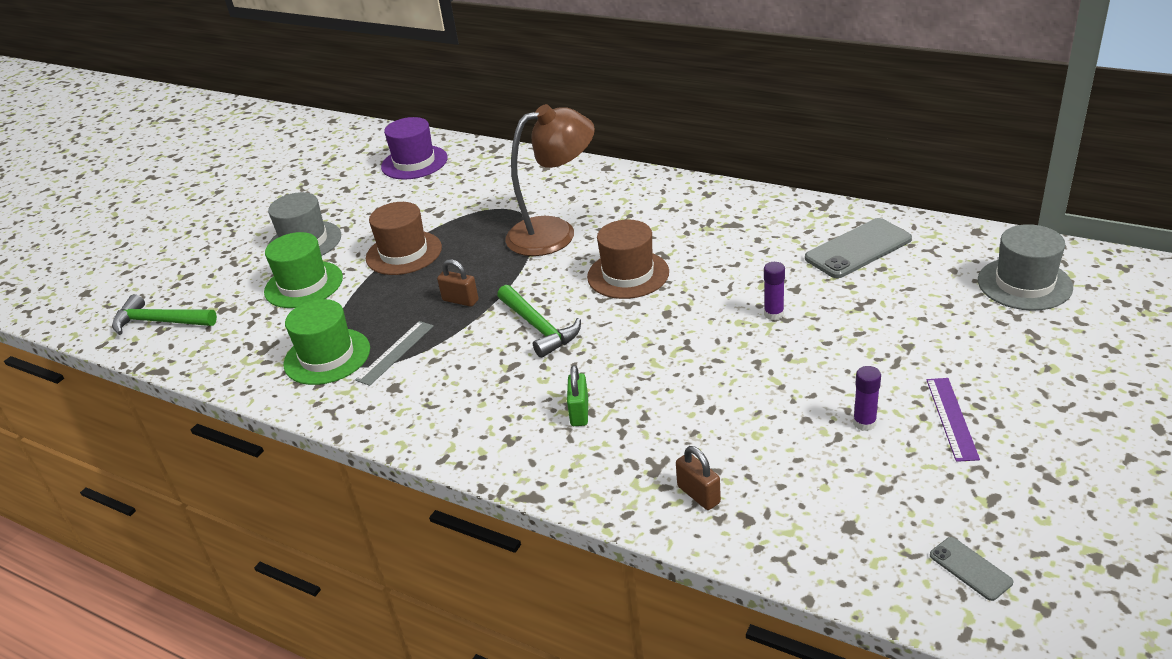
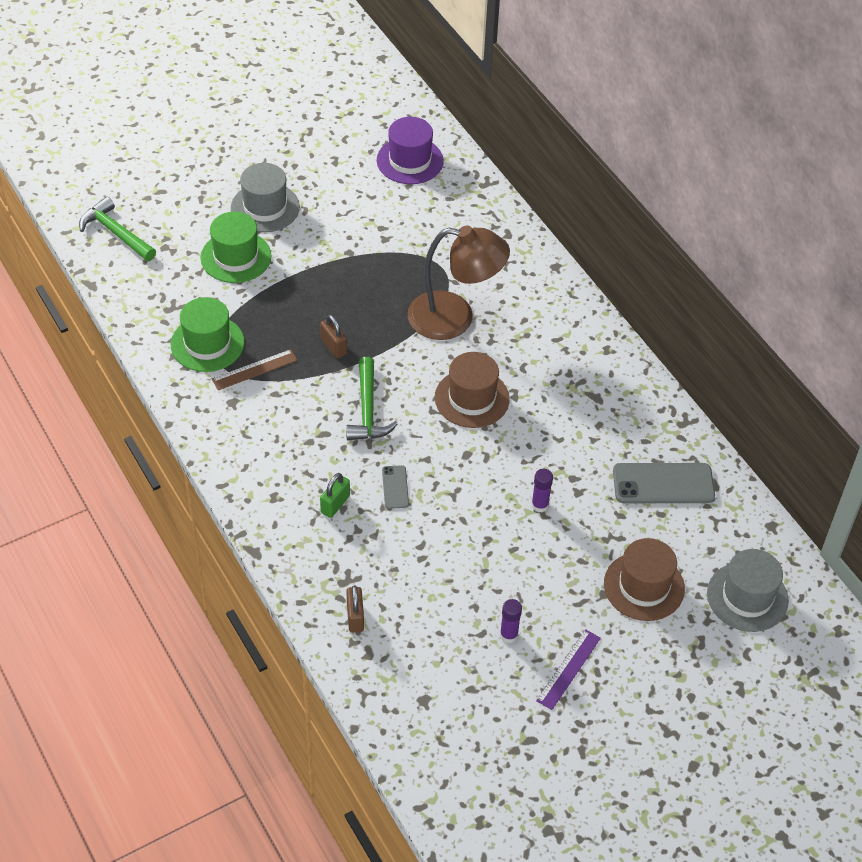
camera: 25 degrees right, 15 degrees up
grey ruler [355,321,434,386] -> brown ruler [212,349,298,390]
brown hat [366,202,442,275] -> brown hat moved to [604,538,685,621]
grey phone [930,537,1013,601] -> grey phone moved to [382,465,409,509]

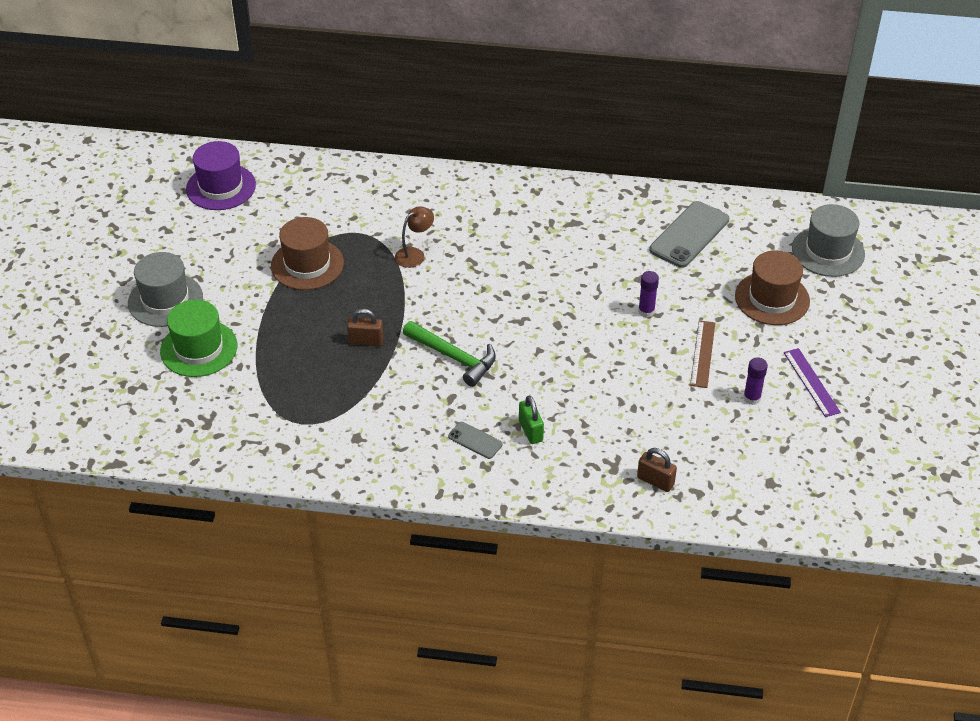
camera: 50 degrees left, 5 degrees down
green hammer [79,197,156,261] -> none
green hat [171,297,244,372] -> none
brown ruler [212,349,298,390] -> brown ruler moved to [690,320,715,388]
grey phone [382,465,409,509] -> grey phone moved to [448,422,503,459]
brown lamp [408,225,510,340] -> brown lamp [395,206,434,268], size x0.45
brown hat [435,352,510,428] -> brown hat moved to [271,217,344,290]

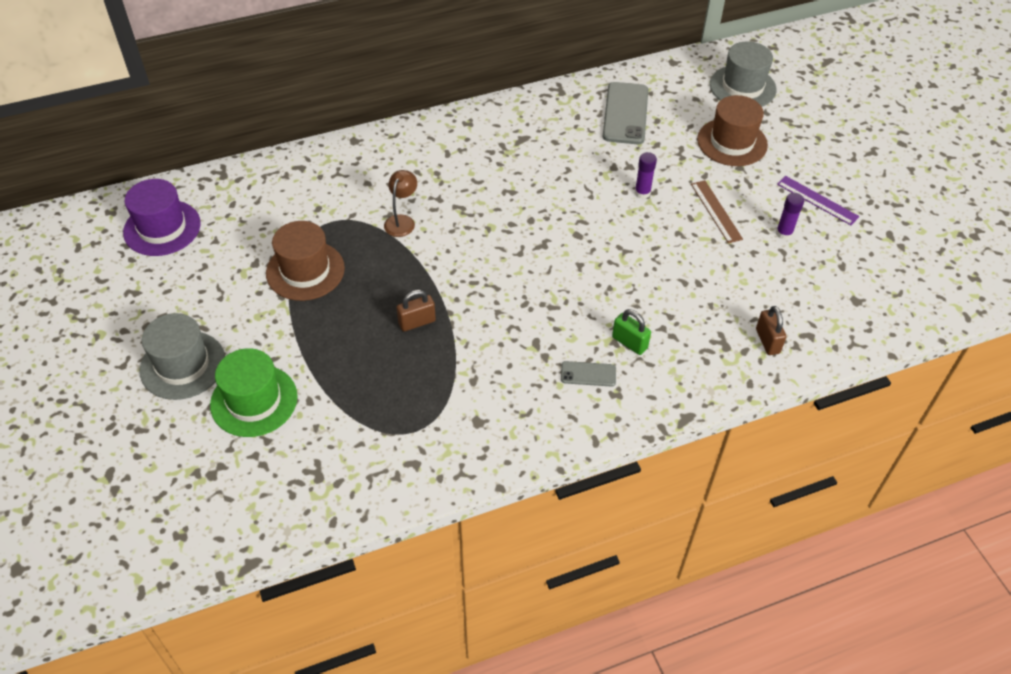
camera: 30 degrees left, 5 degrees up
green hammer [403,321,496,387] -> none
brown padlock [637,448,677,492] -> brown padlock turned 75 degrees clockwise [756,306,787,355]

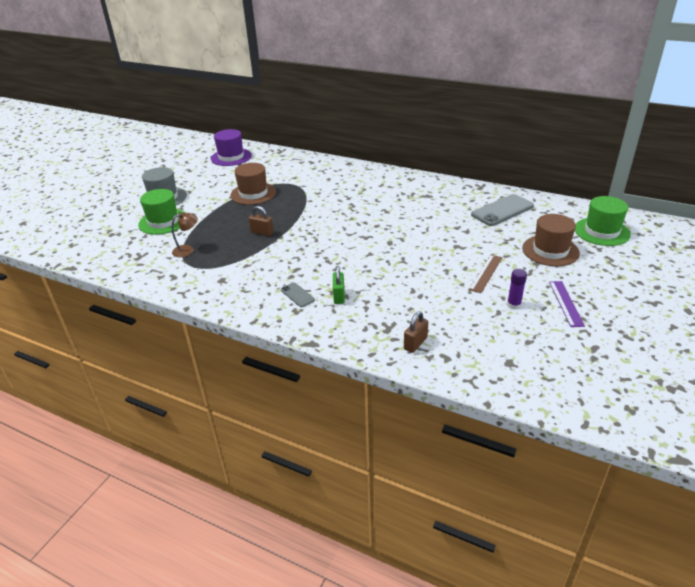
camera: 50 degrees right, 15 degrees down
brown lamp [384,170,417,237] -> brown lamp moved to [172,212,198,257]
purple glue stick [635,152,657,199] -> none
grey hat [710,42,777,107] -> green hat [575,196,631,246]

